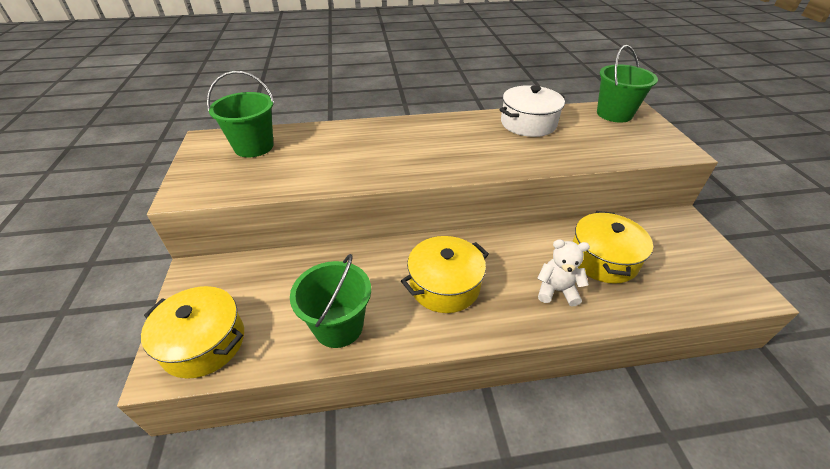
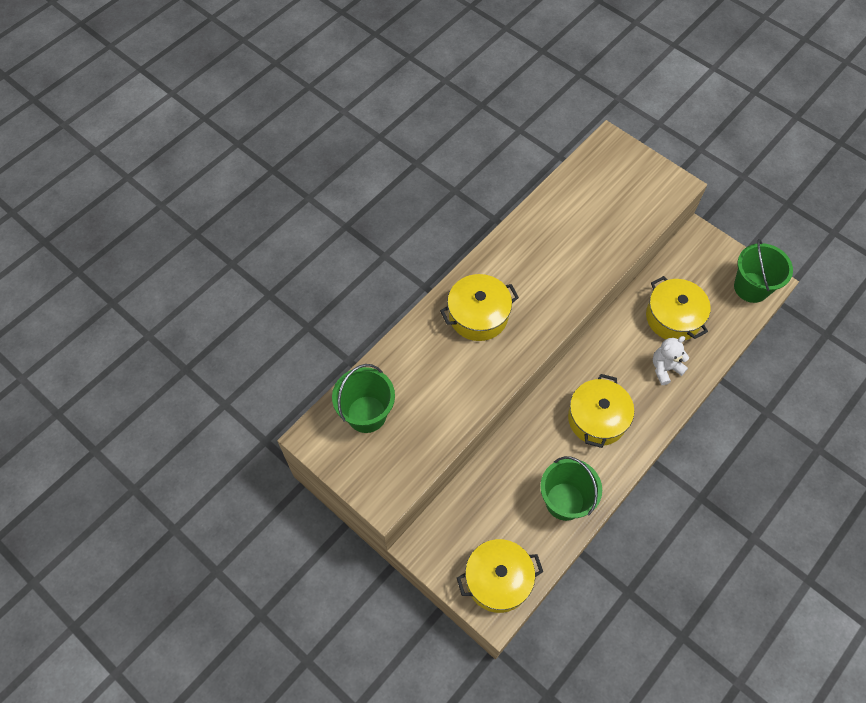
camera: 40 degrees left, 20 degrees up
white pot [499,85,565,137] -> none
green bucket [597,45,658,123] -> green bucket moved to [734,239,793,303]
none -> yellow pot [440,274,519,341]

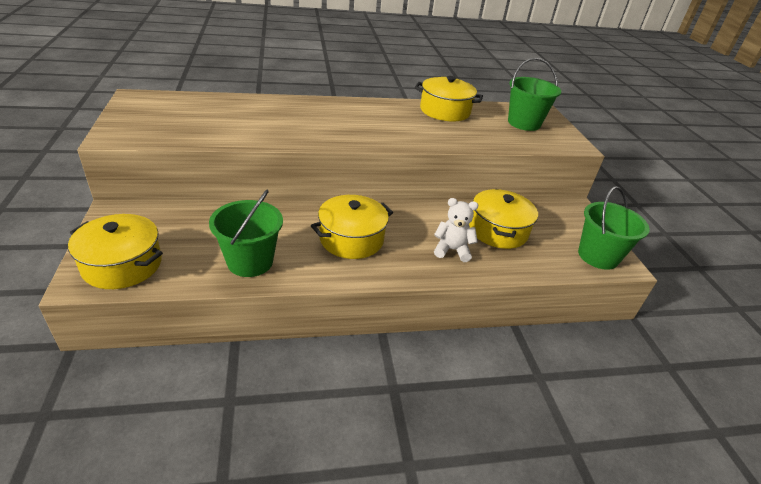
camera: 35 degrees right, 25 degrees down
green bucket [332,364,395,433] -> green bucket moved to [508,58,561,131]
yellow pot [440,274,519,341] -> yellow pot moved to [415,76,483,121]

